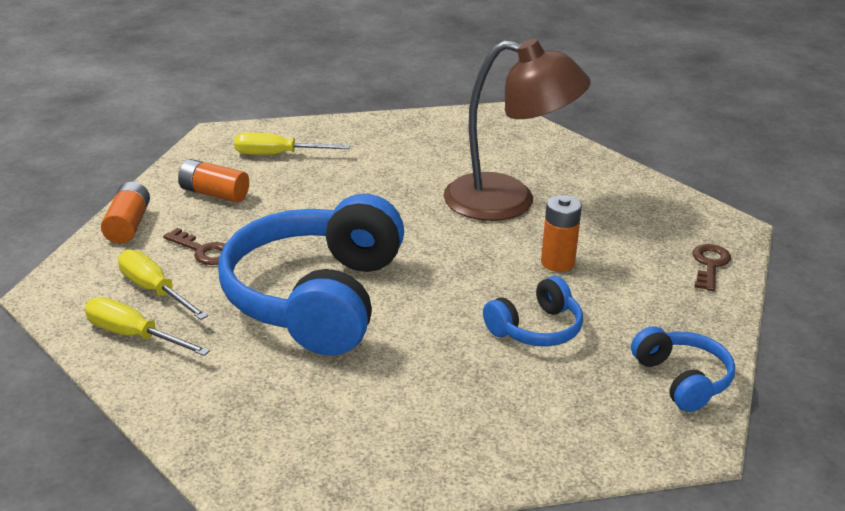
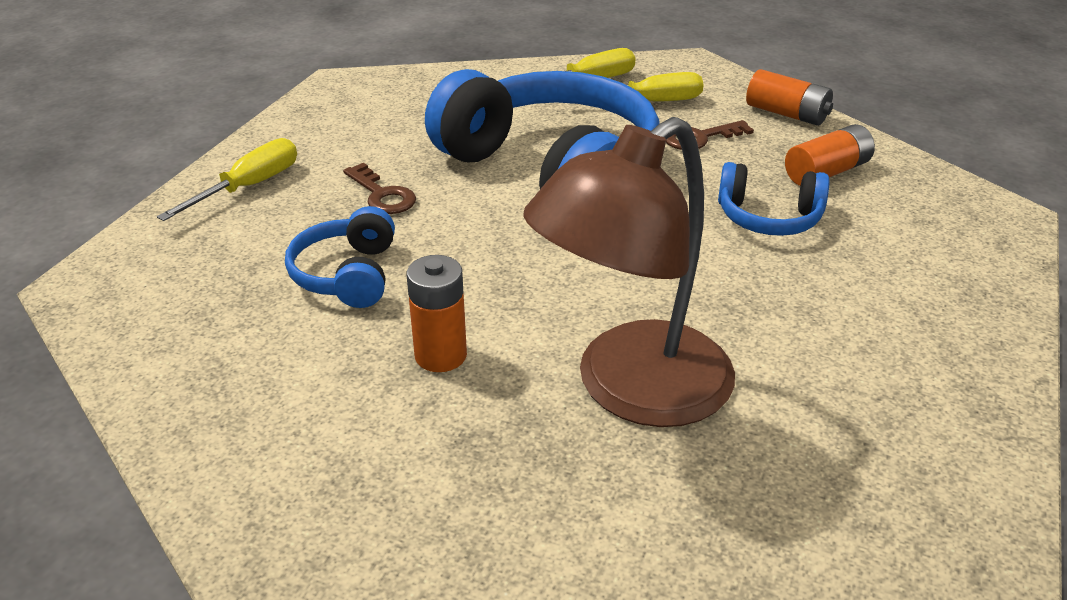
camera: 125 degrees right, 5 degrees up
yellow screwdriver [234,132,350,155] -> yellow screwdriver moved to [157,138,297,221]
blue headphones [631,326,735,412] -> blue headphones moved to [718,162,829,236]
brown key [693,244,731,291] -> brown key moved to [343,163,416,214]

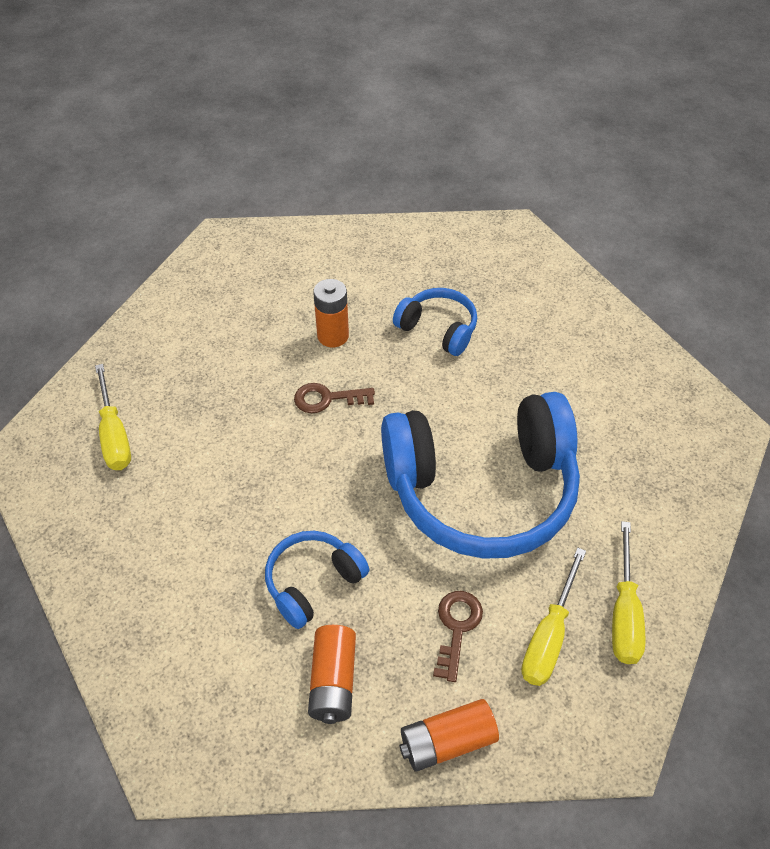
camera: 125 degrees right, 15 degrees up
yellow screwdriver [157,138,297,221] -> yellow screwdriver moved to [95,364,131,470]
brown key [343,163,416,214] -> brown key moved to [294,383,375,413]
brown lamp [523,117,735,427] -> none

